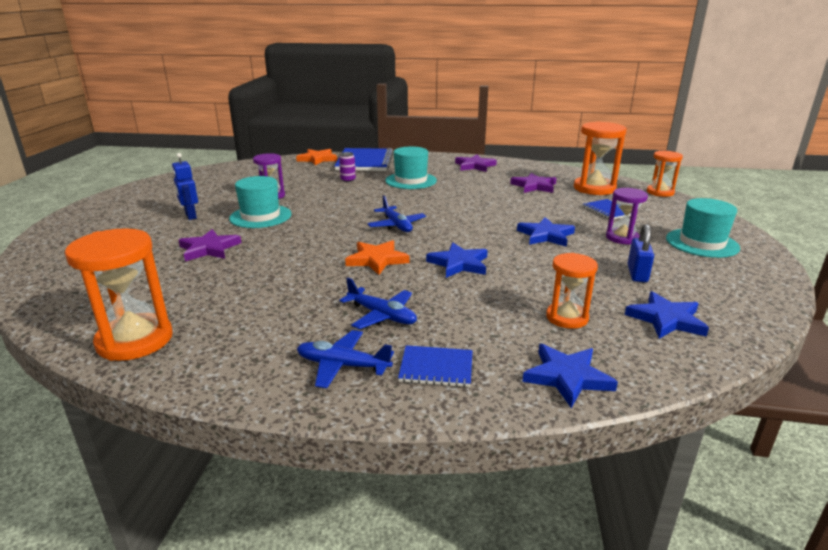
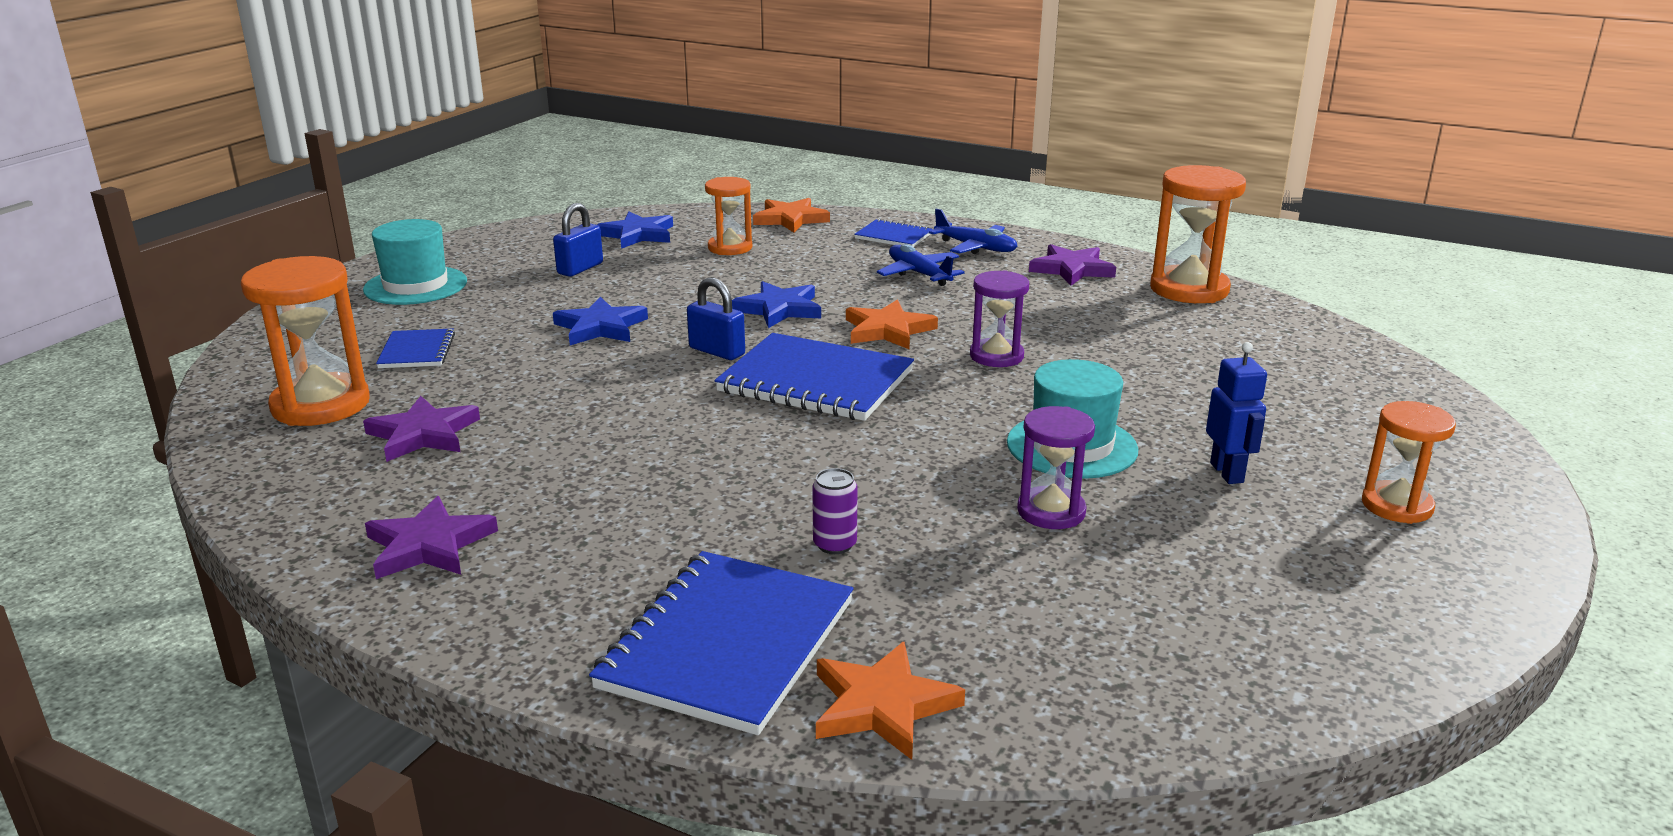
camera: 160 degrees left, 0 degrees up
purple star [179,229,241,261] -> purple star moved to [1029,244,1116,286]
blue plane [367,195,426,232] -> blue notebook [715,333,914,421]
turquoise hat [385,147,437,189] -> none
blue star [522,344,618,408] -> orange star [753,198,830,233]
purple hourglass [606,188,648,245] -> purple hourglass moved to [970,270,1029,367]
orange hourglass [647,151,683,197] -> orange hourglass moved to [1362,401,1456,524]
none -> blue padlock [687,277,745,360]

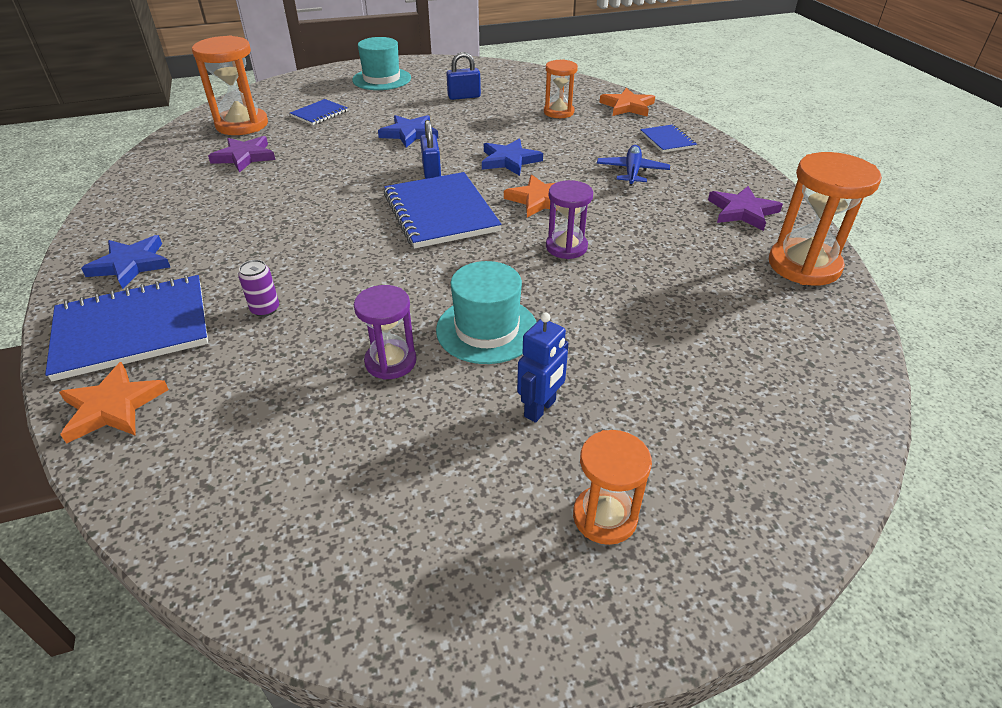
camera: 45 degrees right, 15 degrees up
purple star [365,496,498,579] -> none
blue star [597,212,673,249] -> blue star moved to [81,235,170,289]
blue plane [929,209,1018,254] -> none

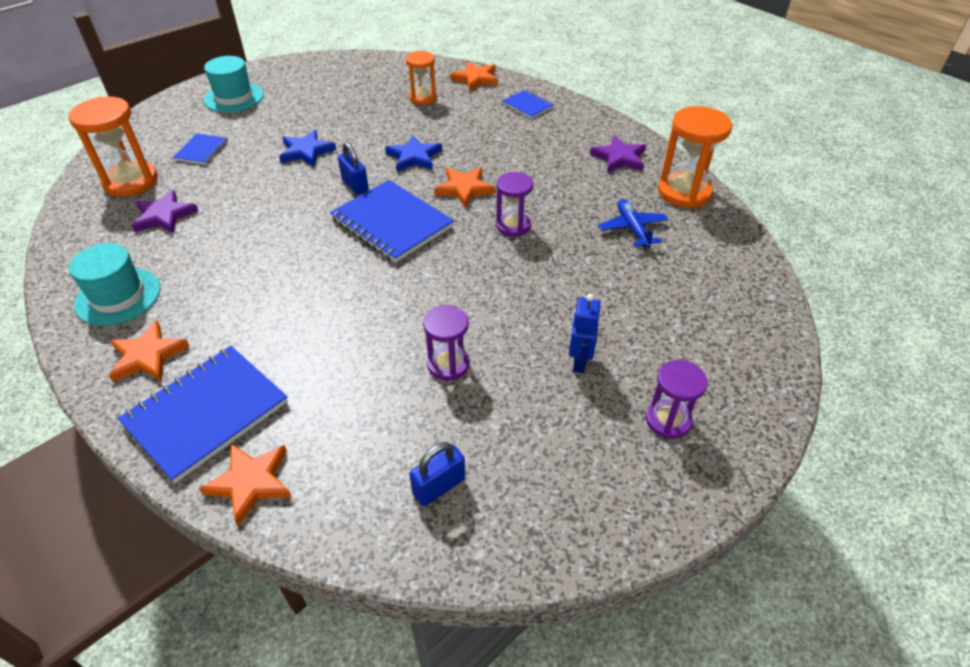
camera: 25 degrees left, 5 degrees up
blue star [81,235,170,289] -> orange star [109,320,190,382]
purple can [238,260,279,317] -> none
turquoise hat [436,261,536,364] -> turquoise hat moved to [69,243,160,326]
blue padlock [446,52,481,100] -> blue padlock moved to [409,442,465,506]
orange hourglass [573,430,652,545] -> purple hourglass [646,360,707,439]
blue plane [597,145,670,186] -> blue plane moved to [598,199,668,248]

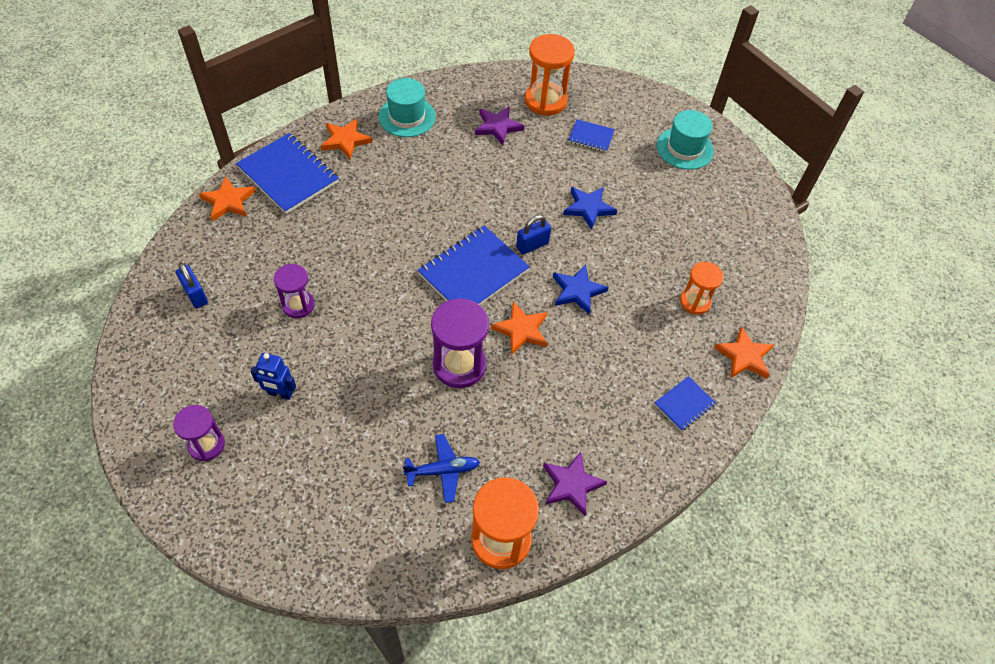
camera: 90 degrees right, 10 degrees up
purple hourglass [496,172,533,237] -> purple hourglass [431,298,489,388], size x1.61

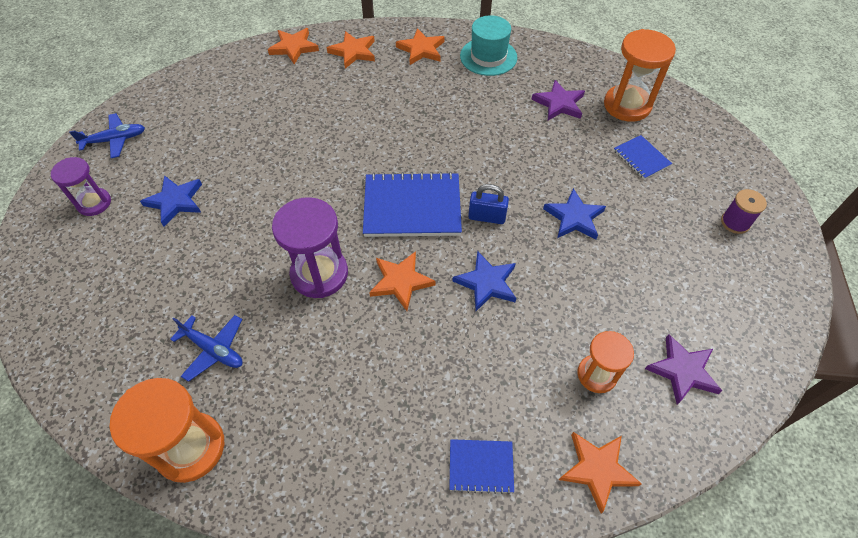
camera: 45 degrees right, 0 degrees up
blue padlock [176,263,208,308] -> none
blue notebook [236,133,339,214] -> orange star [327,31,375,69]
blue robot [251,353,296,400] -> blue star [140,175,202,226]
purple hourglass [274,264,315,318] -> none
purple star [543,452,607,516] -> purple star moved to [645,334,722,405]
turquoise hat [657,110,714,170] -> purple spool [721,189,767,234]
none -> blue plane [69,113,145,158]

